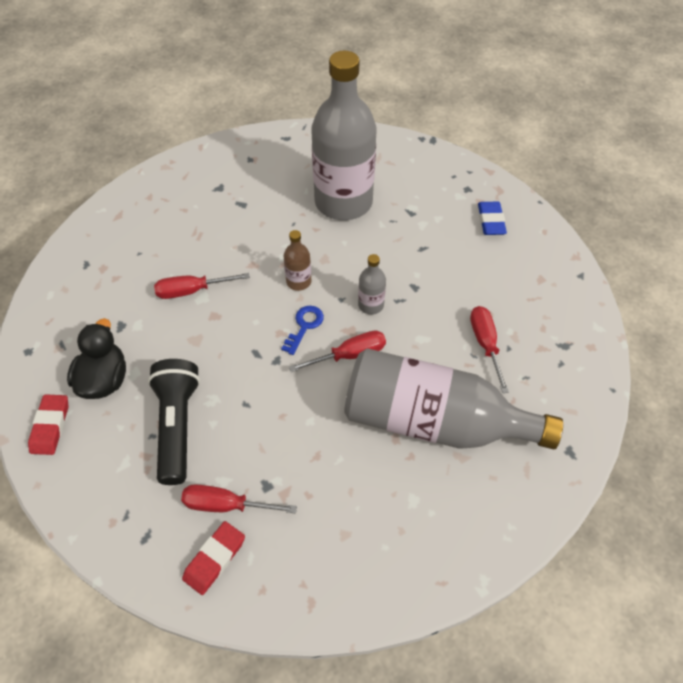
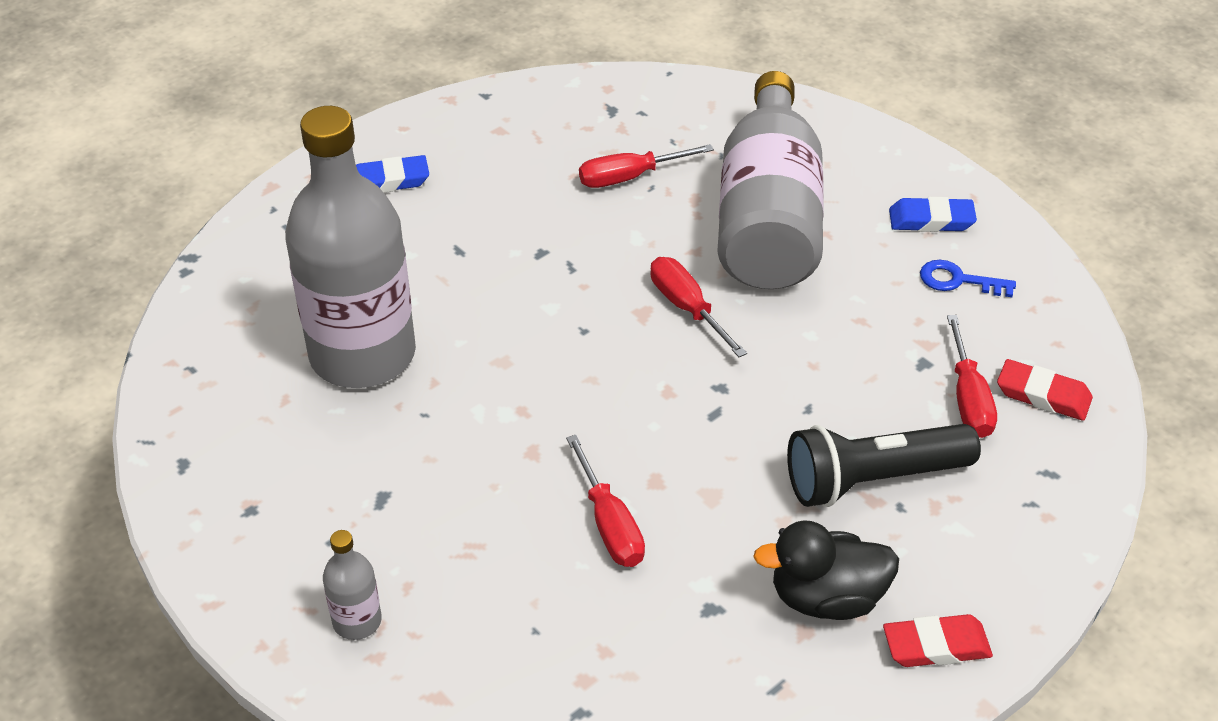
camera: 100 degrees left, 10 degrees down
blue key [281,306,324,355] -> blue key moved to [920,260,1016,297]
brown bottle [284,230,311,291] -> none
grey bottle [358,254,386,314] -> grey bottle moved to [323,530,382,640]
none -> blue eraser [889,197,977,232]

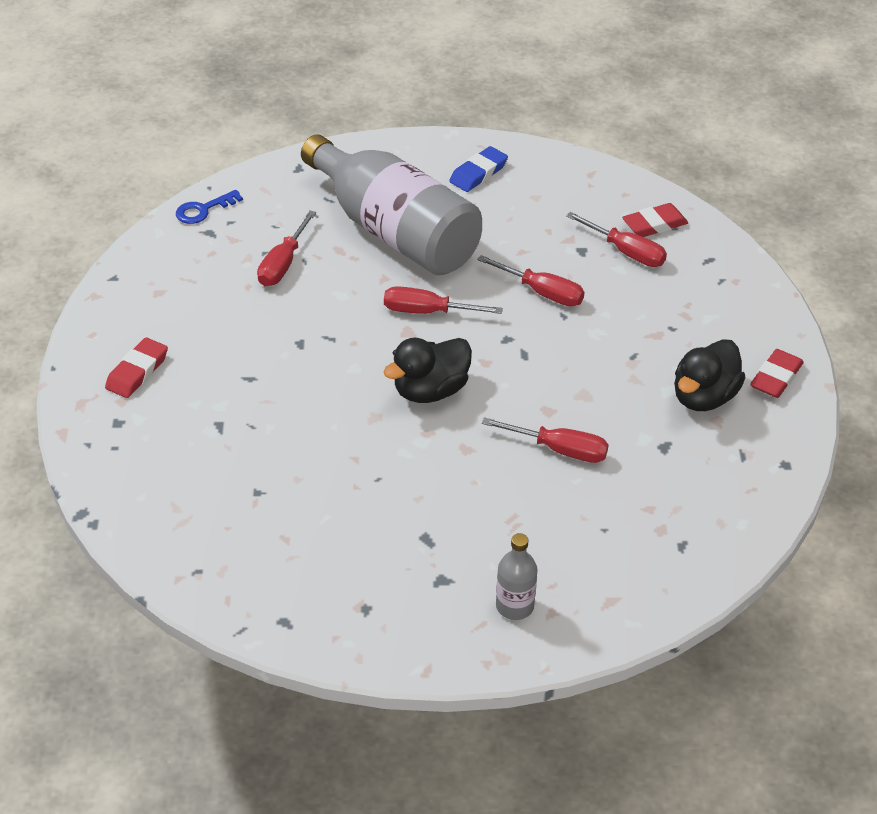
camera: 50 degrees left, 0 degrees up
grey bottle [285,106,416,388] -> none
blue eraser [356,155,429,193] -> red eraser [105,338,168,398]
black flashlight [787,424,981,507] -> none
blue key [920,260,1016,297] -> blue key moved to [176,190,243,224]
none -> black duck [384,338,472,403]
none -> red screwdriver [477,255,584,307]

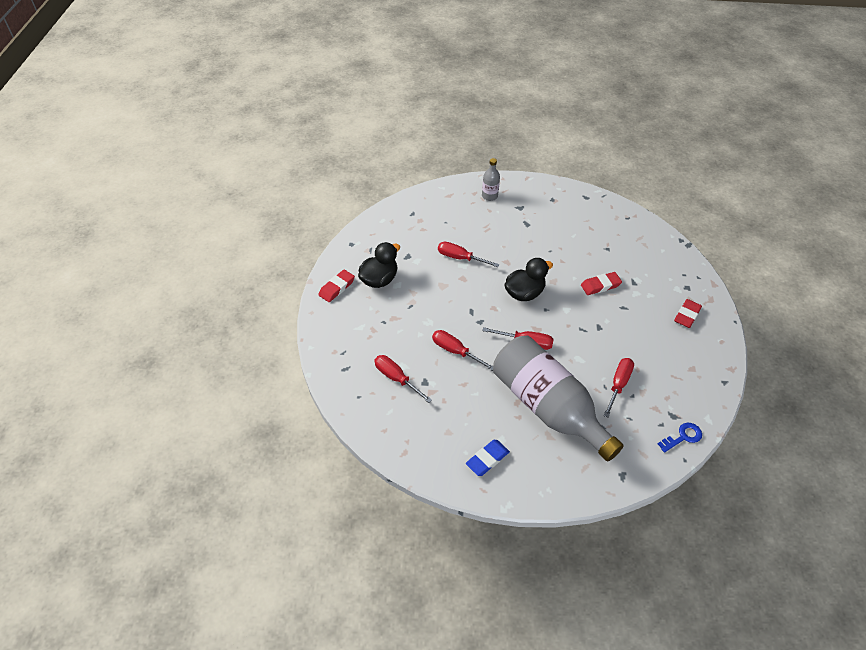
camera: 175 degrees left, 5 degrees up
red eraser [622,203,688,237] -> red eraser moved to [581,272,622,295]

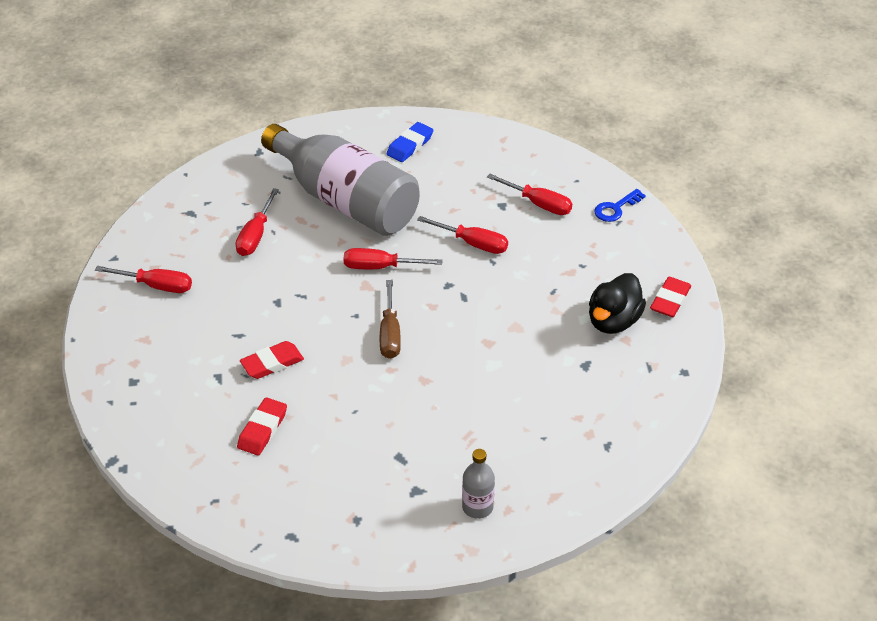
camera: 170 degrees right, 5 degrees down
red screwdriver [438,242,500,267] -> red screwdriver moved to [95,266,192,293]
black duck [504,258,553,301] -> brown screwdriver [380,280,401,359]
blue key [658,423,702,453] -> blue key moved to [594,189,646,222]
red eraser [674,299,702,328] -> red eraser moved to [237,397,287,456]

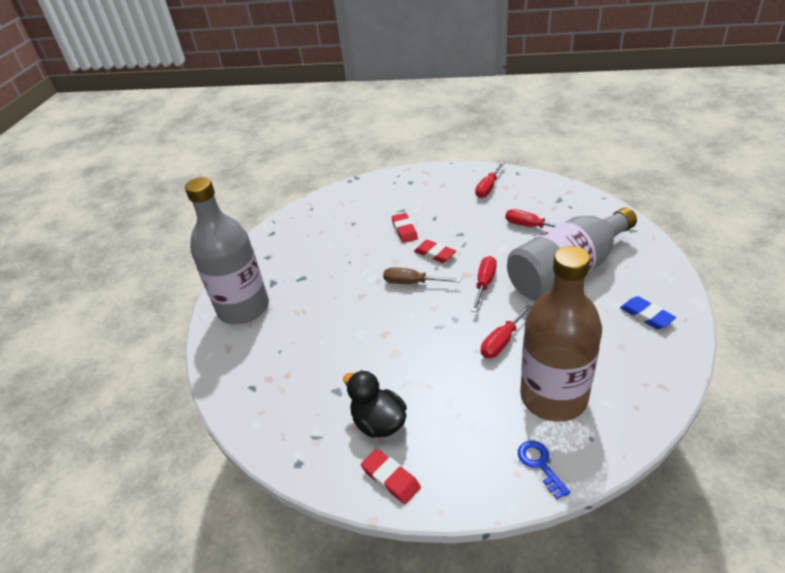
camera: 110 degrees right, 5 degrees down
red eraser [237,397,287,456] -> red eraser moved to [414,240,456,263]
grey bottle [462,449,495,519] -> grey bottle [185,177,269,324], size x2.50
red screwdriver [487,174,572,215] -> brown bottle [520,246,602,422]

